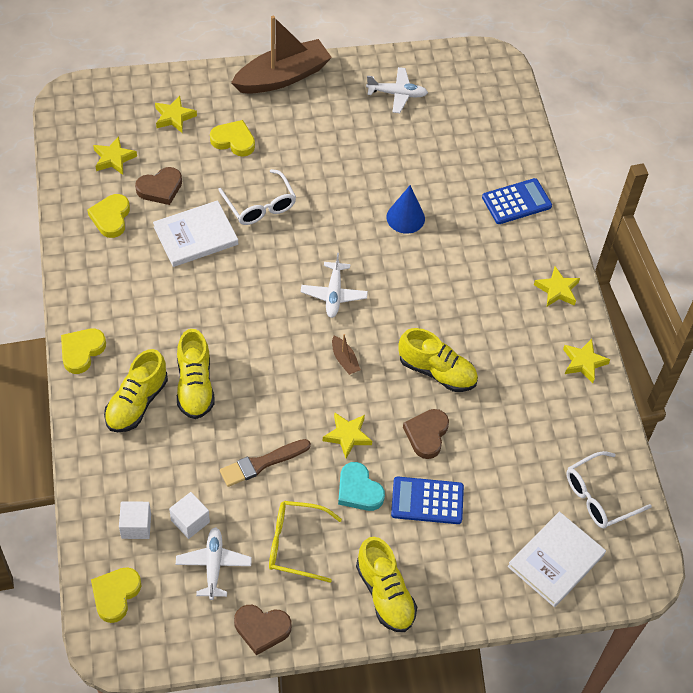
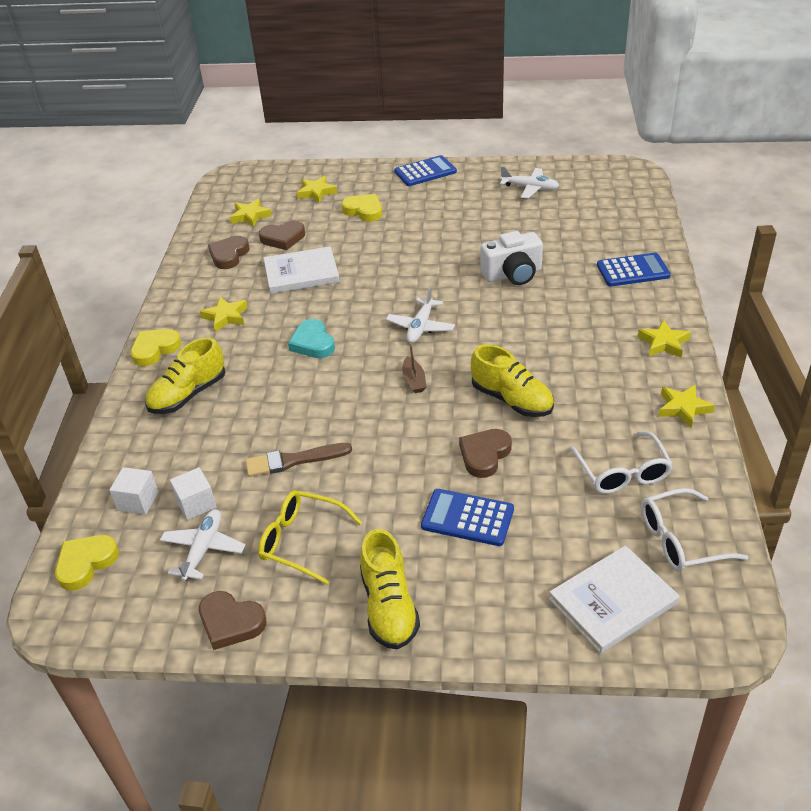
camera: 20 degrees right, 15 degrees down
yellow heart [87,194,130,238] -> brown heart [208,236,249,269]
yellow shoe [177,329,214,419] -> none
white glasses [218,169,296,225] -> white glasses moved to [569,431,673,494]
brown boat [231,16,332,94] -> blue calculator [394,155,457,186]
yellow star [323,412,372,458] -> yellow star moved to [200,297,247,332]
turquoise heart [338,462,385,511] -> turquoise heart moved to [288,319,335,358]
blue cone [387,185,425,234] -> white camera [480,231,543,285]

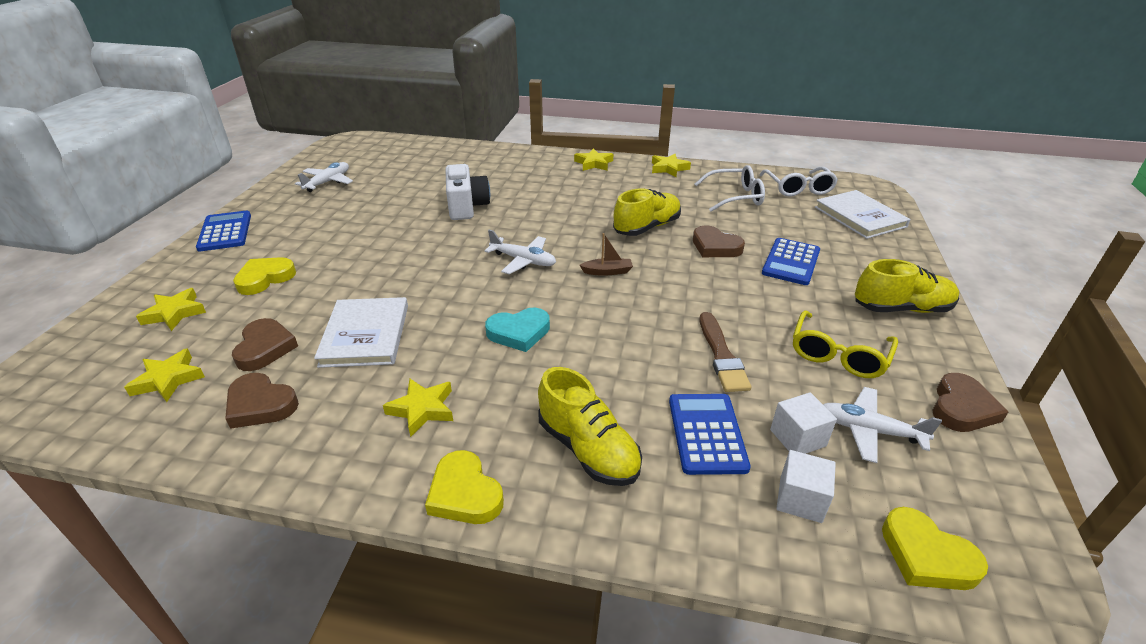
camera: 85 degrees left, 5 degrees down
blue calculator [597,253,671,286] -> blue calculator moved to [669,394,751,475]

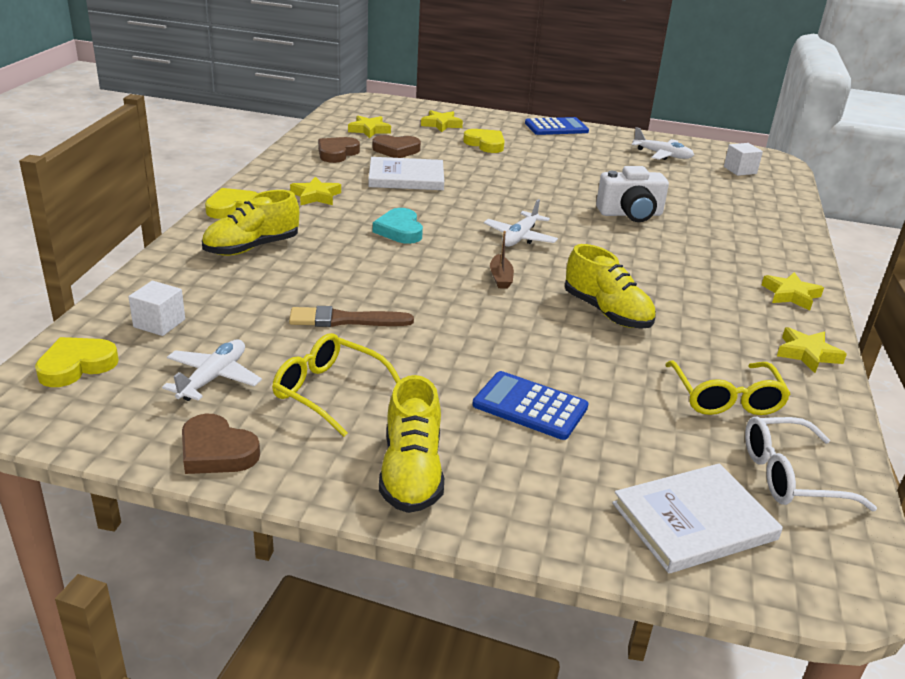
camera: 90 degrees right, 5 degrees down
blue calculator [669,394,751,475] -> none
brown heart [693,225,745,257] -> none
white glasses [695,165,765,212] -> yellow glasses [665,361,791,415]
white cube [770,392,837,454] -> white cube moved to [724,143,763,176]

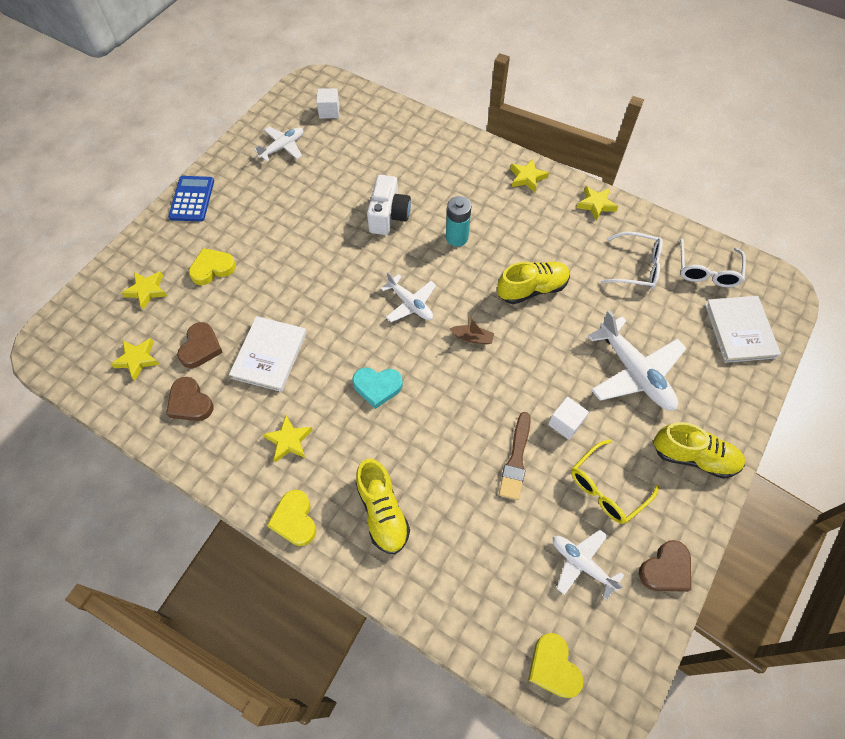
camera: 70 degrees left, 30 degrees up
white cube [128,281,185,336] -> white cube moved to [548,397,589,440]
blue calculator [472,371,589,440] -> white plane [588,310,687,411]
yellow glasses [665,361,791,415] -> white glasses [600,231,663,289]
none -> turquoise battery [446,196,472,247]

